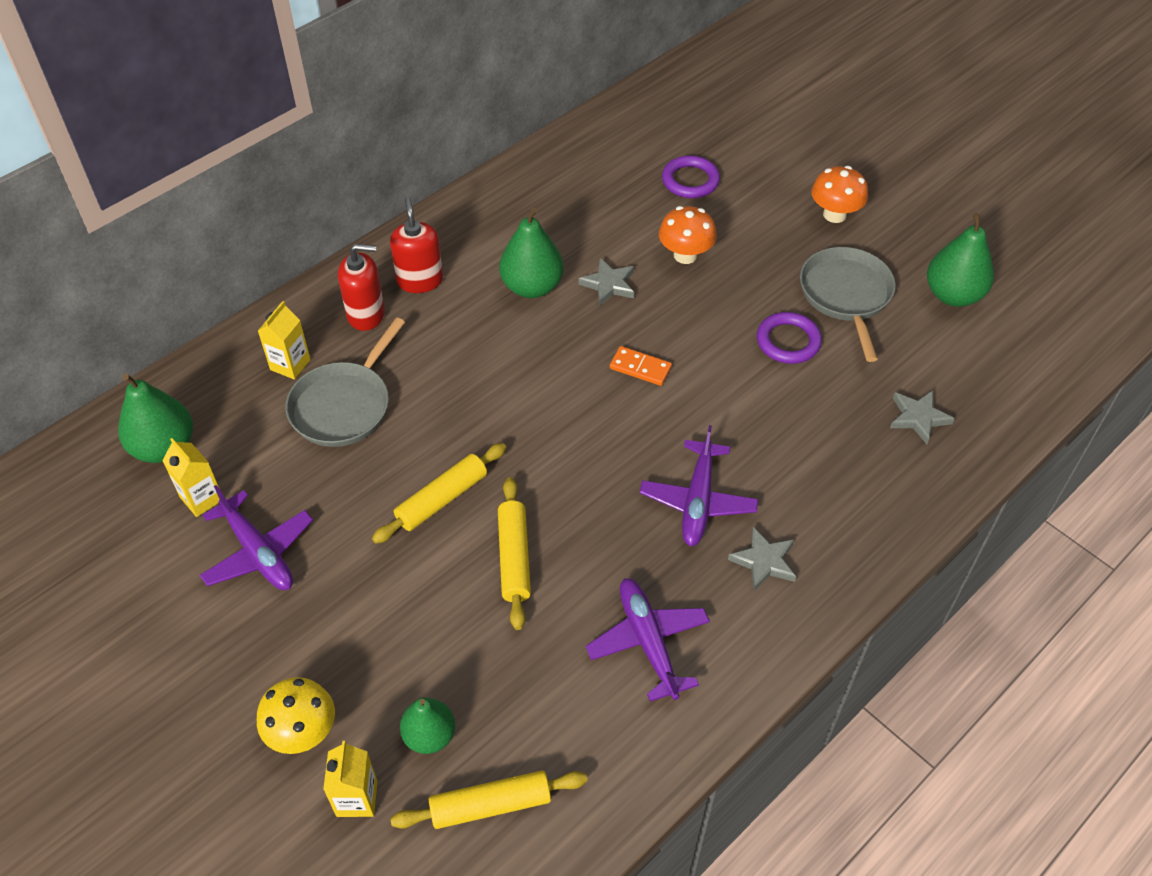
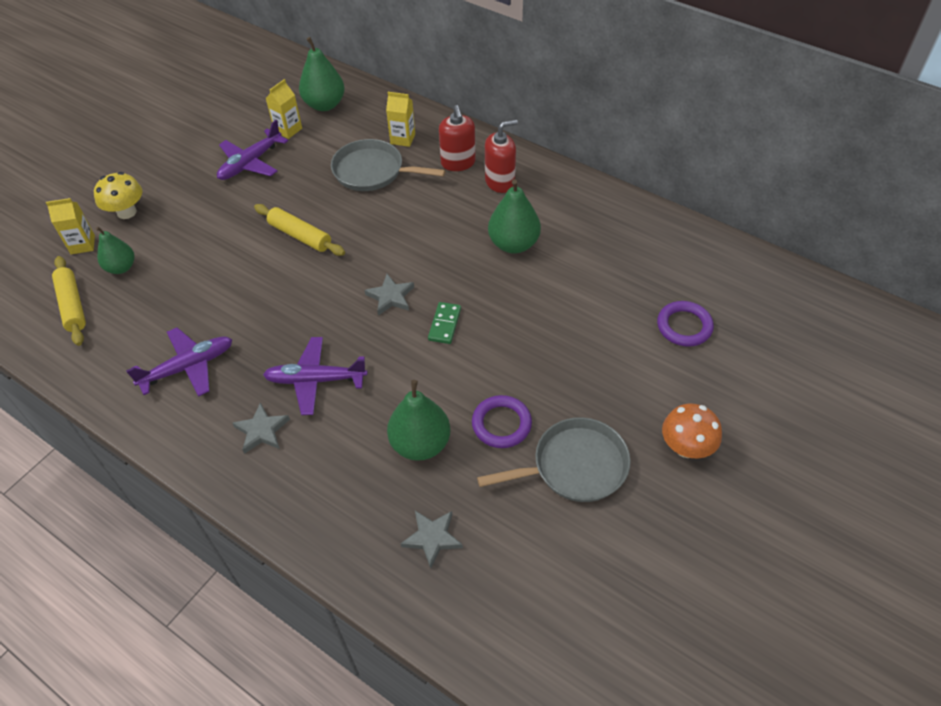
camera: 80 degrees right, 0 degrees up
yellow rolling pin [498,477,531,630] -> none
grey star [579,258,634,306] -> grey star moved to [364,274,414,315]
orange domino [610,346,672,386] -> green domino [428,302,461,344]
orange mushroom [659,206,717,264] -> none
green pear [927,213,994,307] -> green pear moved to [387,380,450,461]

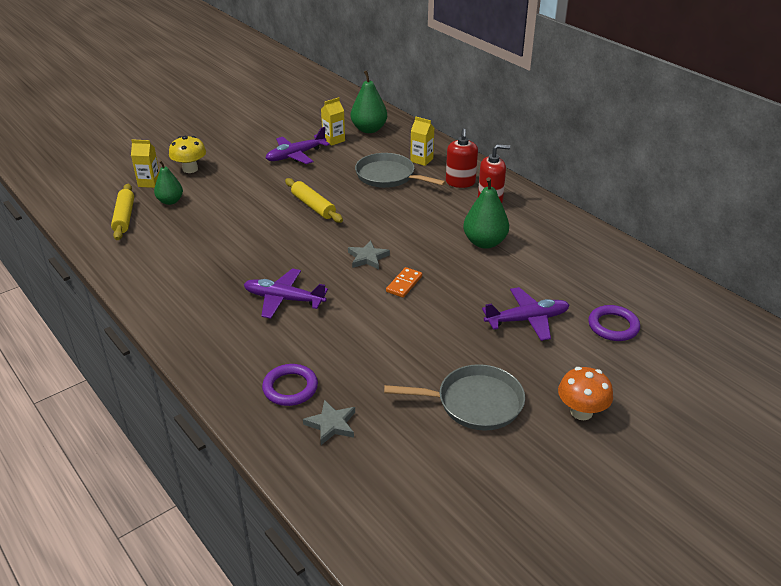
camera: 15 degrees right, 15 degrees down
purple plane [126,328,233,397] -> purple plane moved to [482,287,570,341]
grey star [232,402,290,454] -> none
green pear [387,380,450,461] -> none
green domino [428,302,461,344] -> orange domino [386,267,422,298]
purple ring [472,395,532,448] -> purple ring moved to [262,364,318,406]

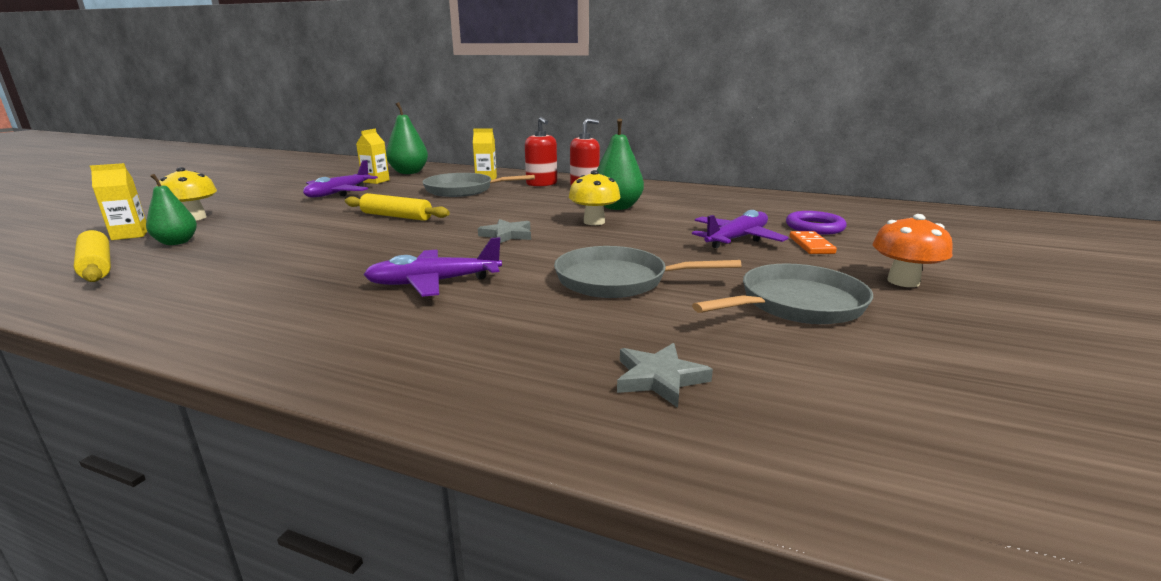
camera: 30 degrees left, 15 degrees down
purple ring [262,364,318,406] -> none
orange domino [386,267,422,298] -> orange domino moved to [790,231,837,254]
none -> grey pan [554,246,741,298]
none -> yellow mushroom [569,170,621,225]

